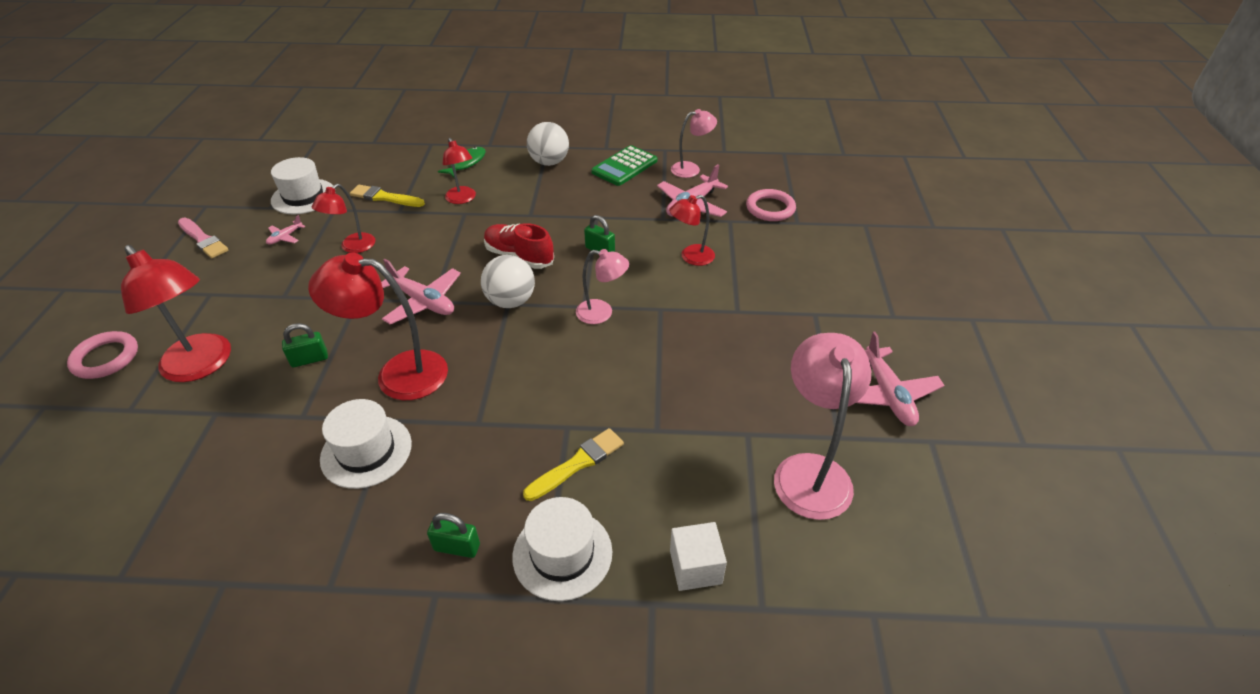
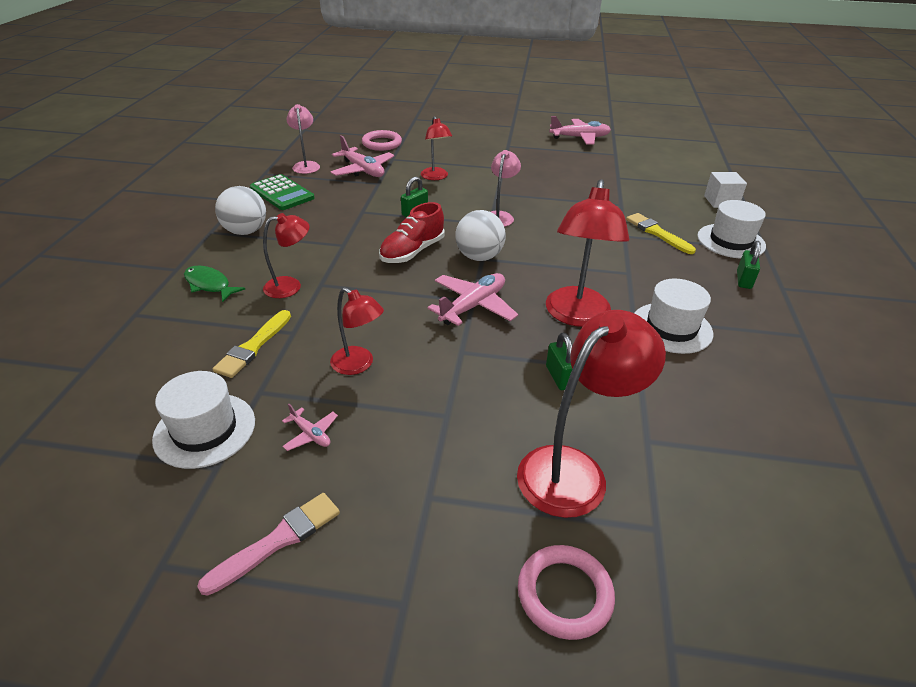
camera: 85 degrees left, 5 degrees down
pink lamp [774,333,871,520] -> none

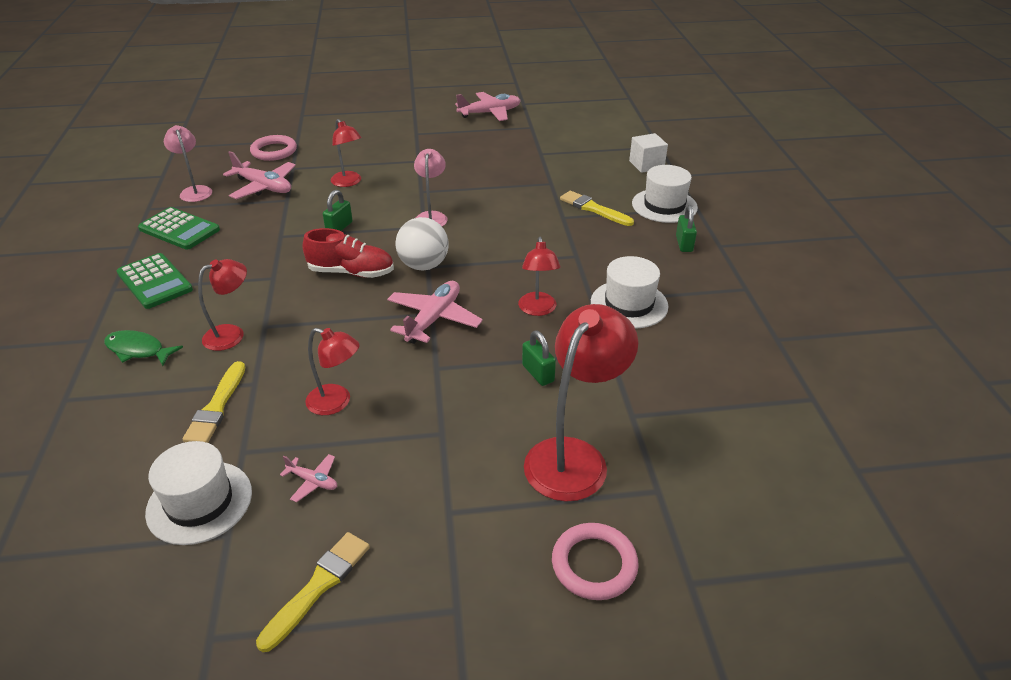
camera: 15 degrees left, 0 degrees up
pink brush [197,493,340,596] -> yellow brush [256,532,370,652]
white ball [215,186,266,235] -> green calculator [117,253,193,309]
red shoe [379,202,445,263] -> red shoe turned 105 degrees counterclockwise [302,228,394,278]
red lamp [546,179,629,327] -> red lamp [518,237,560,316], size x0.58

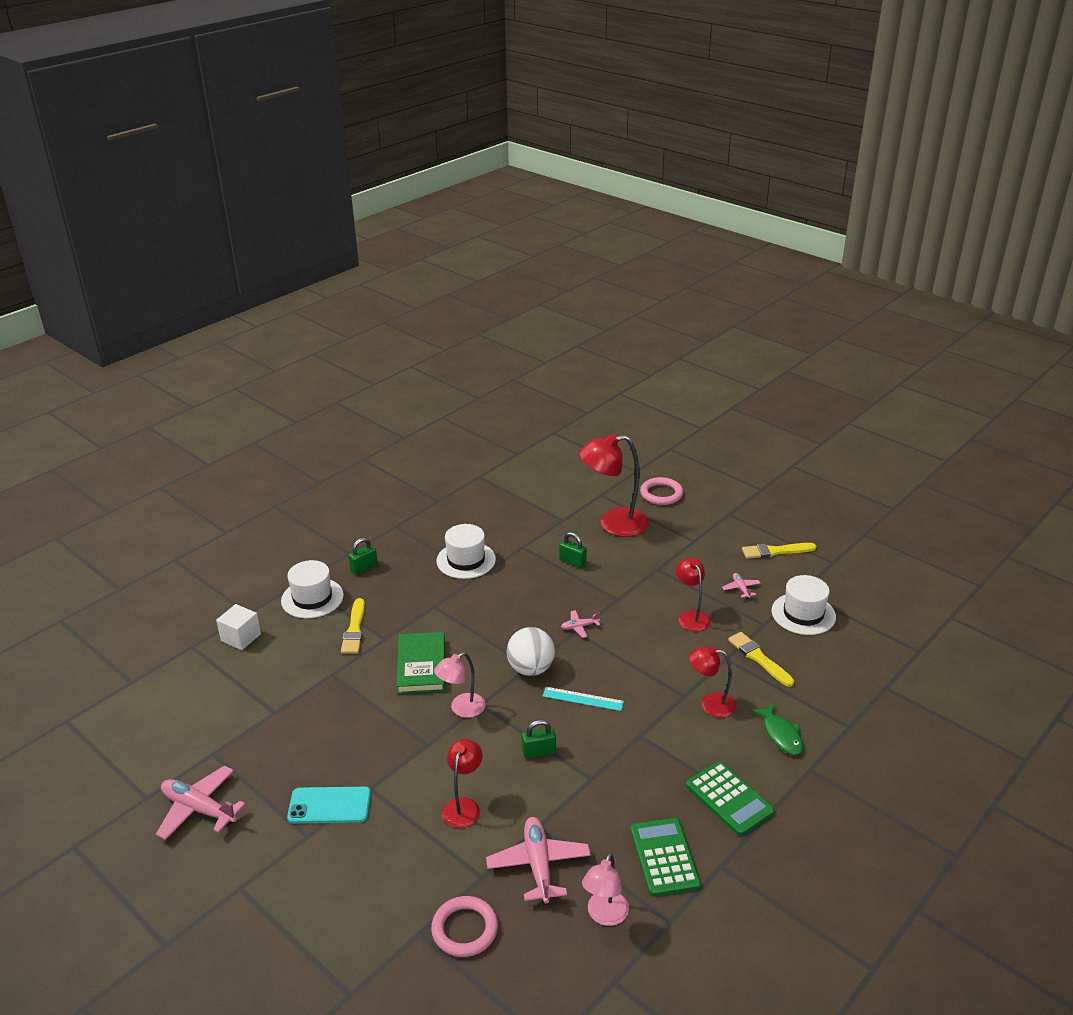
camera: 130 degrees left, 5 degrees down
green calculator [117,253,193,309] -> green calculator turned 135 degrees clockwise [686,761,775,836]
yellow brush [183,361,245,443] -> yellow brush turned 90 degrees counterclockwise [728,632,794,687]
red shoe [302,228,394,278] -> turquoise ruler [542,687,624,711]
pink plane [387,281,483,344] -> pink plane [561,610,600,638], size x0.50
red lamp [518,237,560,316] -> none
green padlock [522,331,556,386] -> green padlock turned 75 degrees counterclockwise [559,532,587,568]
none -> turquoise phone [287,787,371,823]
none -> green book [397,632,445,694]

